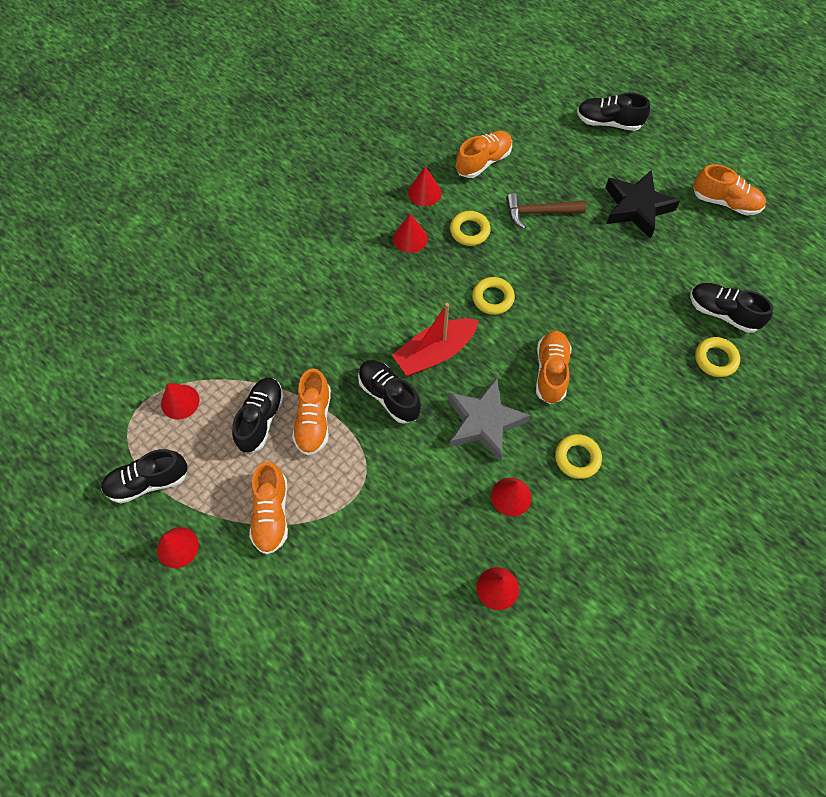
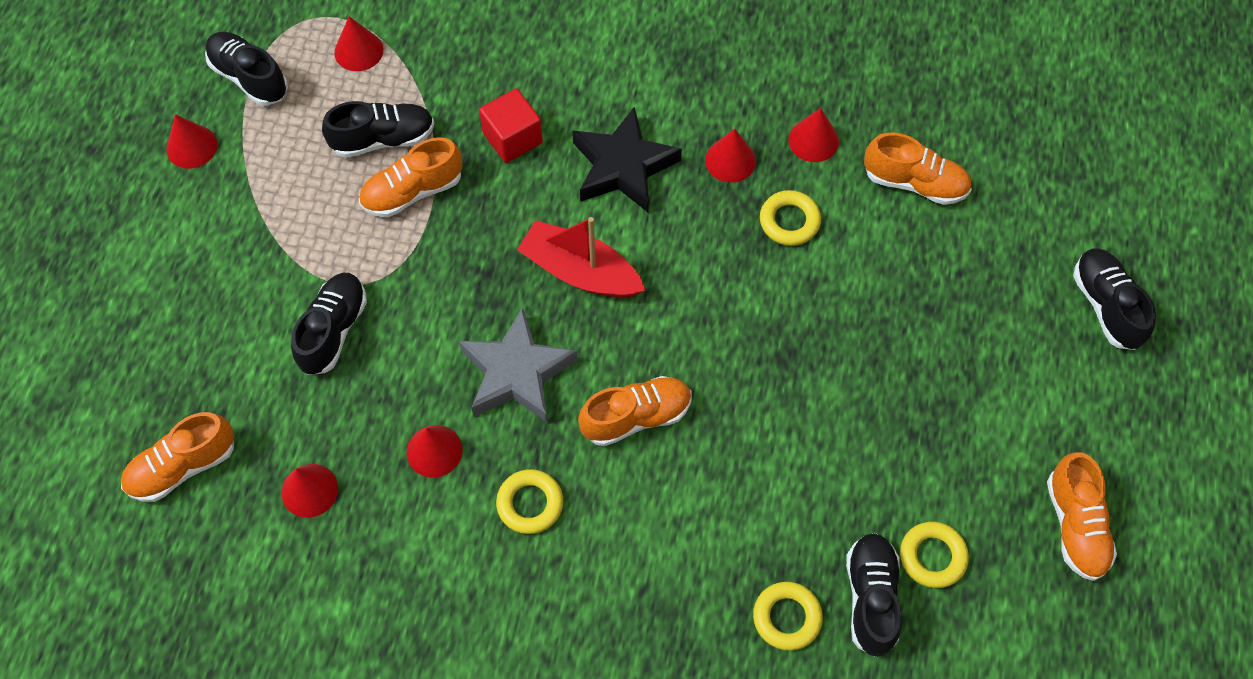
camera: 60 degrees right, 0 degrees up
orange shoe [249,461,288,554] -> orange shoe moved to [121,412,234,502]
black shoe [358,360,421,424] -> black shoe moved to [291,273,367,375]
yellow ring [472,277,515,315] -> yellow ring moved to [900,522,969,588]
brown hammer [506,193,586,229] -> none
black star [605,170,680,239] -> black star moved to [572,106,682,212]
none -> red cube [479,89,543,163]

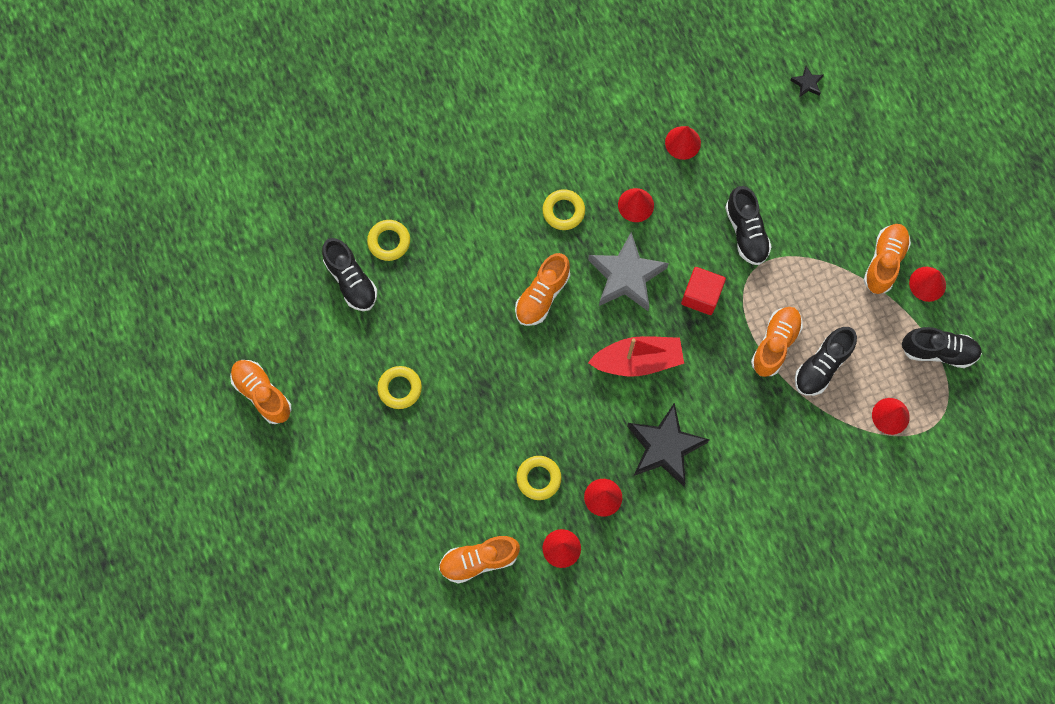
camera: 145 degrees right, 10 degrees up
orange shoe [121,412,234,502] -> orange shoe moved to [863,224,911,294]
red cube [479,89,543,163] -> red cube moved to [681,267,726,315]
yellow ring [900,522,969,588] -> yellow ring moved to [377,366,422,409]
black shoe [1073,248,1156,350] -> none
none -> black star [790,66,824,98]

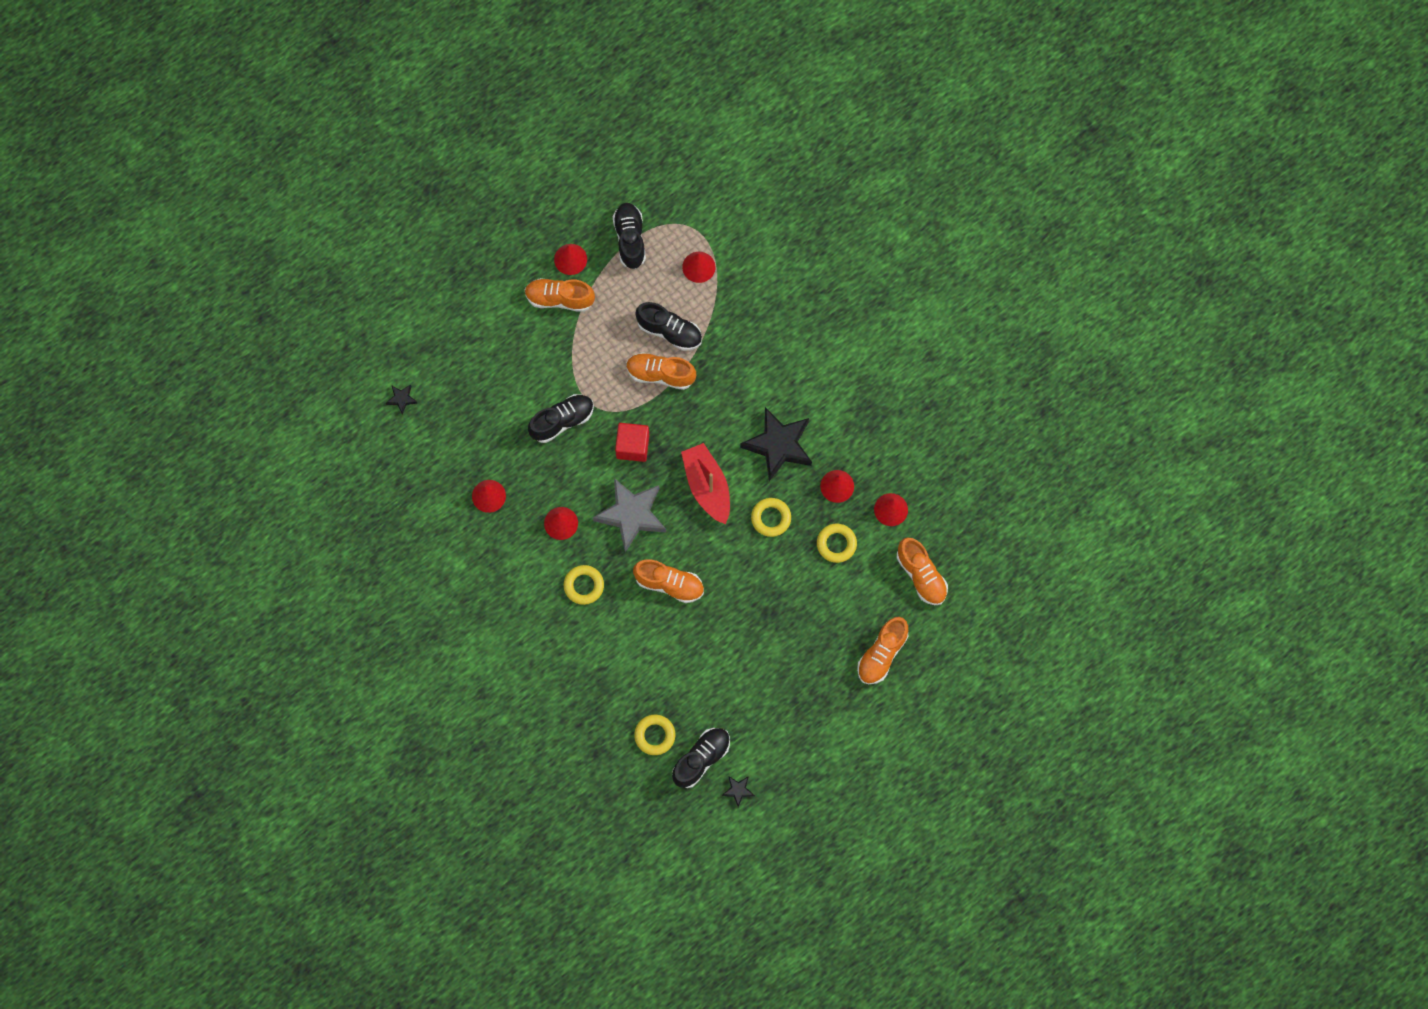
camera: 105 degrees left, 0 degrees up
orange shoe [230,360,292,424] -> orange shoe moved to [857,617,908,684]
yellow ring [377,366,422,409] -> yellow ring moved to [751,498,791,537]
none -> black star [722,776,755,807]

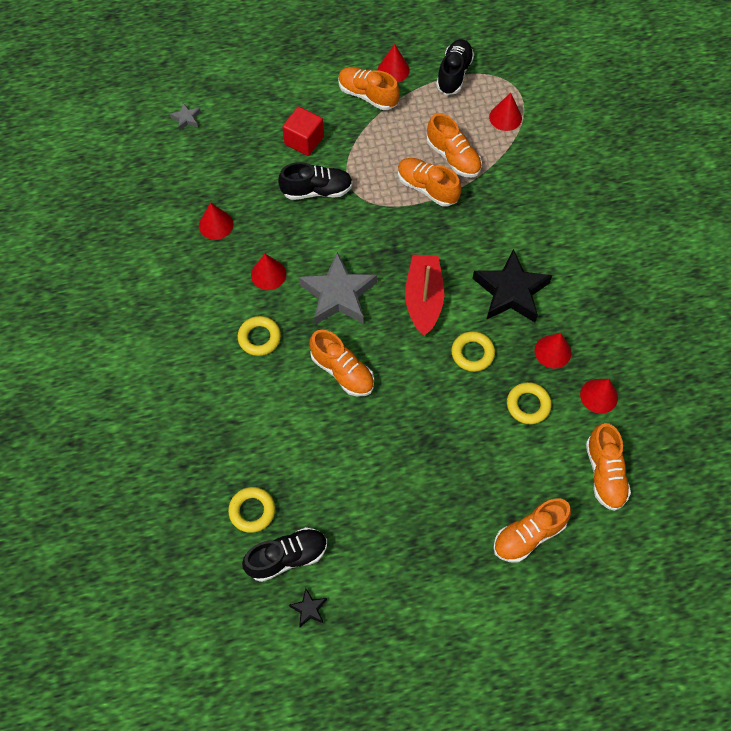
camera: 25 degrees right, 10 degrees down
black star [386,384,418,415] -> grey star [170,103,201,131]
red cube [615,423,649,462] -> red cube moved to [283,107,324,156]
black shoe [635,302,702,351] -> orange shoe [427,113,482,177]

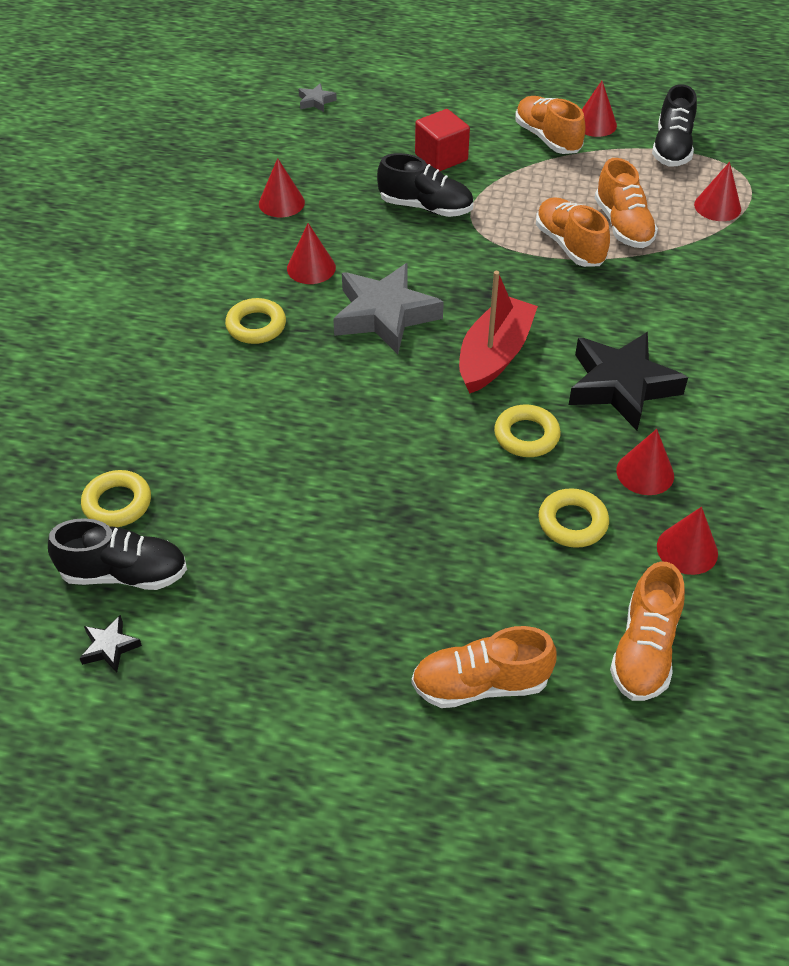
camera: 25 degrees right, 15 degrees down
orange shoe [310,330,374,396] -> none
black shoe [436,39,474,95] -> black shoe turned 150 degrees clockwise [652,84,697,167]

